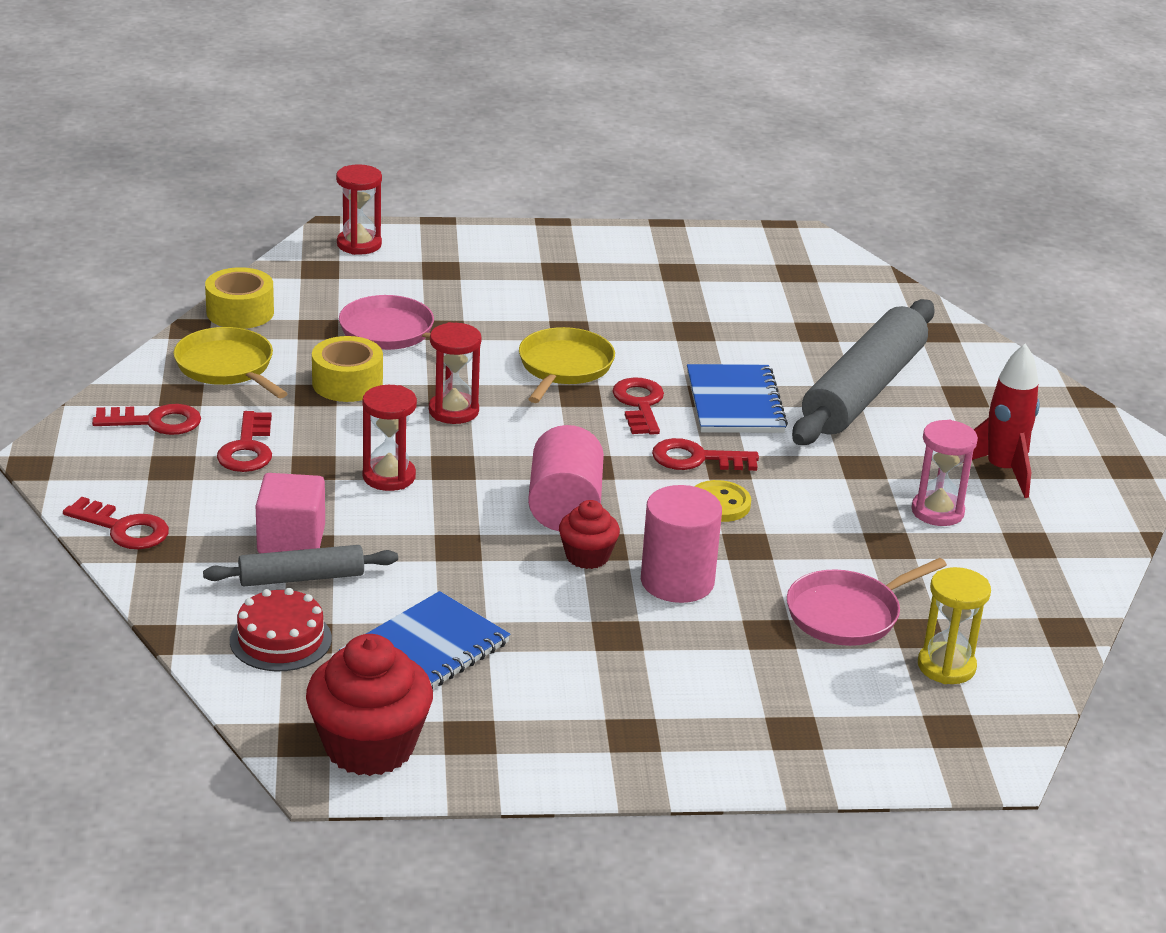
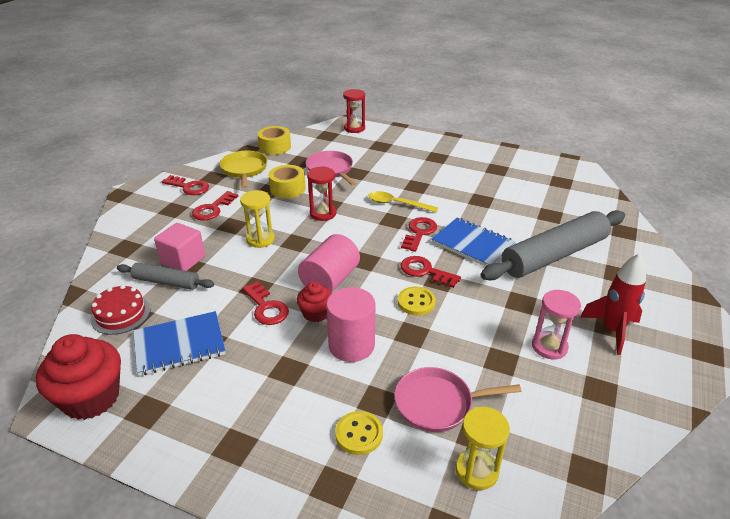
camera: 30 degrees right, 5 degrees up
red key [63,497,169,549] -> red key moved to [242,281,289,325]
red hourglass [362,385,417,491] -> yellow hourglass [240,190,275,248]
yellow pan [519,327,615,403] -> yellow spoon [368,191,438,212]
blue notebook [687,364,788,433] -> blue notebook turned 75 degrees counterclockwise [431,218,516,266]
none -> yellow button [335,411,383,455]

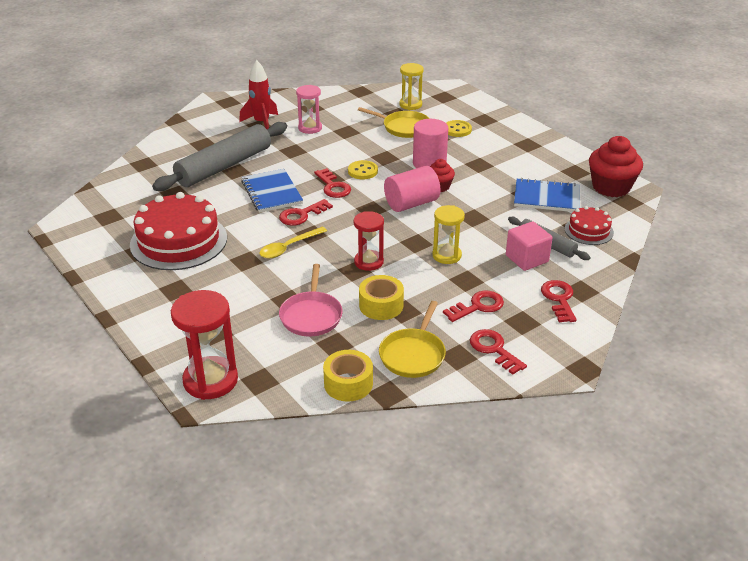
camera: 150 degrees left, 0 degrees up
red key [242,281,289,325] -> red key moved to [541,280,577,322]
red hourglass [343,89,365,133] -> red hourglass [171,290,238,400], size x1.58
yellow spoon [368,191,438,212] -> yellow spoon turned 90 degrees clockwise [260,227,327,258]
pink pan [394,367,522,432] -> yellow pan [358,107,430,138]
grey rolling pin [481,210,625,280] -> grey rolling pin turned 45 degrees counterclockwise [152,122,287,191]
none -> red cake [130,192,227,270]

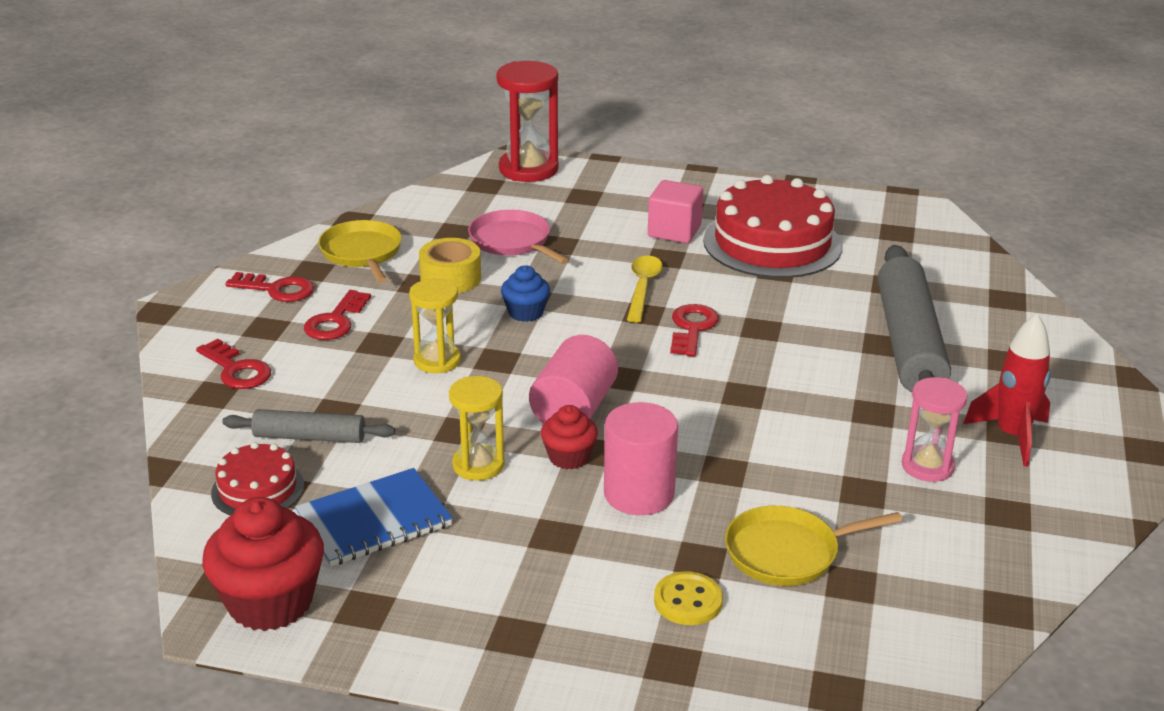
camera: 140 degrees right, 5 degrees down
blue notebook [241,169,303,213] -> none
red key [314,168,351,198] -> none
yellow tape [323,350,373,402] -> none
yellow button [348,160,378,179] -> none
red hourglass [354,211,384,271] -> blue cupcake [501,265,550,322]
yellow hourglass [400,63,424,110] -> yellow hourglass moved to [449,376,505,481]
pink cube [506,222,552,271] -> pink cube moved to [648,180,703,243]

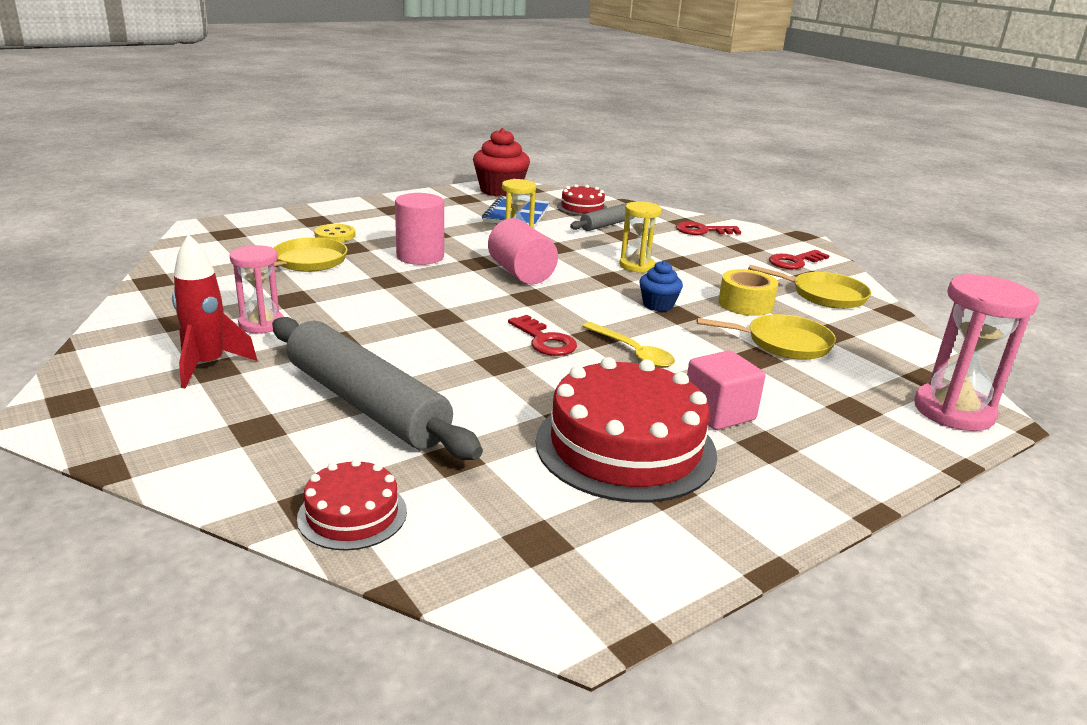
camera: 130 degrees right, 5 degrees down
red key [304,290,371,340] -> none
pink pan [468,210,569,264] -> yellow pan [697,314,836,360]
red hourglass [496,61,559,182] -> pink hourglass [914,274,1039,431]
red cupcake [541,405,598,469] -> none
none -> red cake [297,459,407,550]

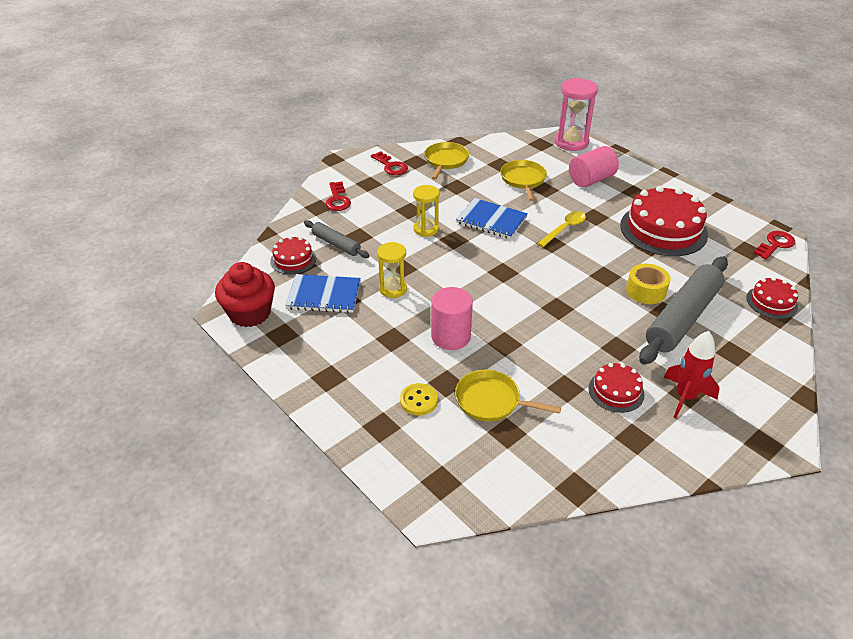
camera: 95 degrees left, 15 degrees up
pink hourglass [230,245,284,334] -> red cake [588,363,645,413]
pink cylinder [488,218,558,285] -> pink cylinder moved to [569,146,619,187]
red key [508,315,577,356] -> red key moved to [753,231,795,259]
blue cupcake [639,261,683,311] -> blue notebook [456,198,528,239]
pink cube [687,350,765,430] -> none
yellow tape [718,269,778,316] -> yellow tape moved to [626,264,671,304]

